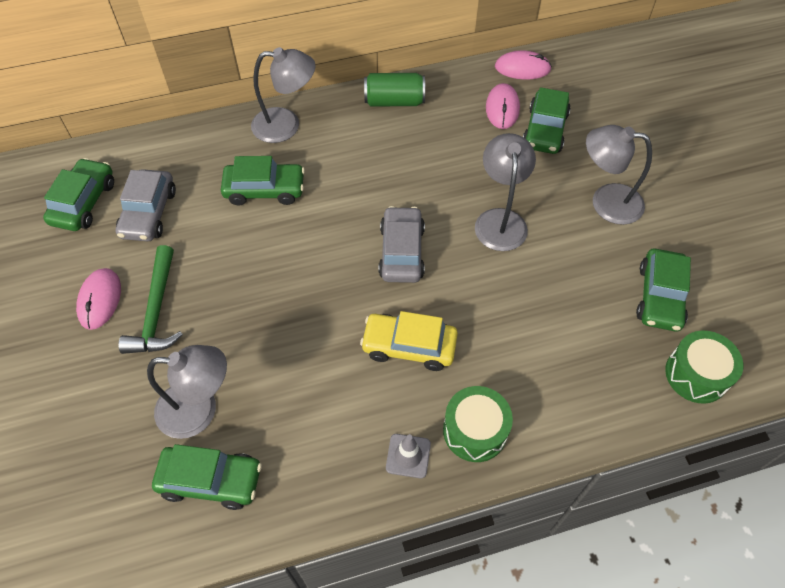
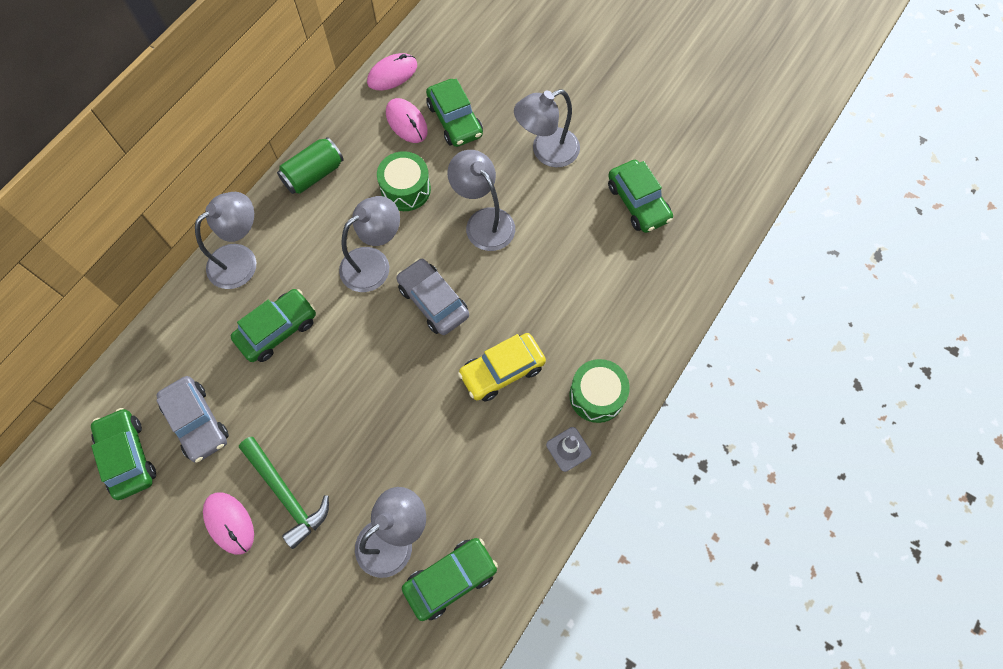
camera: 40 degrees left, 10 degrees up
green drum [665,331,743,404] -> green drum moved to [377,151,431,211]
none -> grey lamp [339,196,400,292]

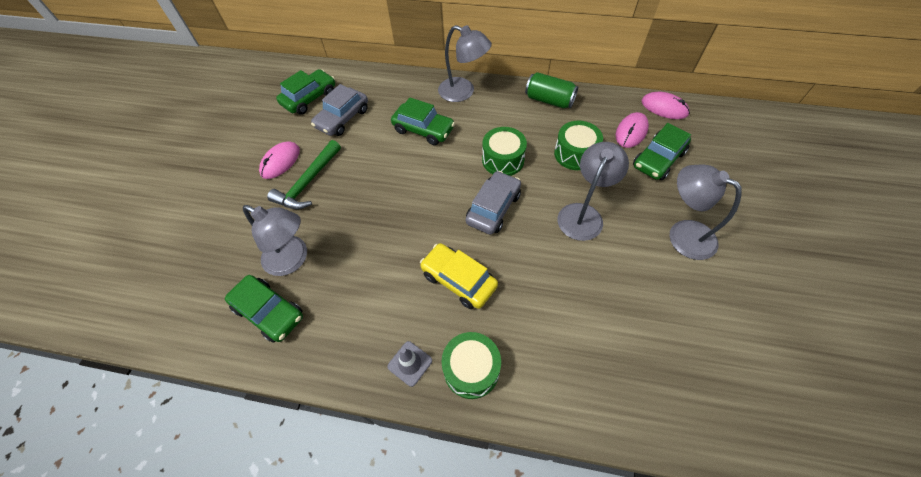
camera: 70 degrees right, 10 degrees down
grey lamp [339,196,400,292] -> green drum [482,127,527,176]
green car [608,160,673,233] -> none

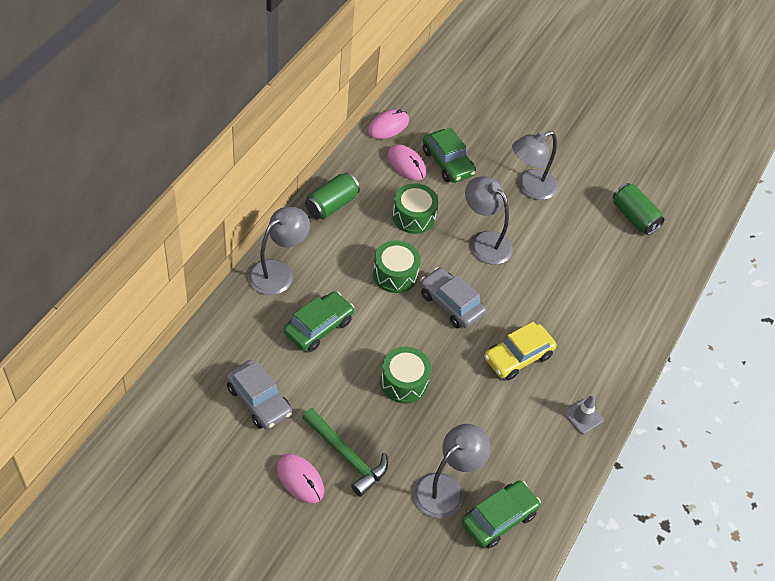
camera: 80 degrees left, 5 degrees down
green car [276,69,335,114] -> none
green drum [441,332,501,399] -> green drum moved to [380,347,431,404]
none -> green can [613,183,664,235]

